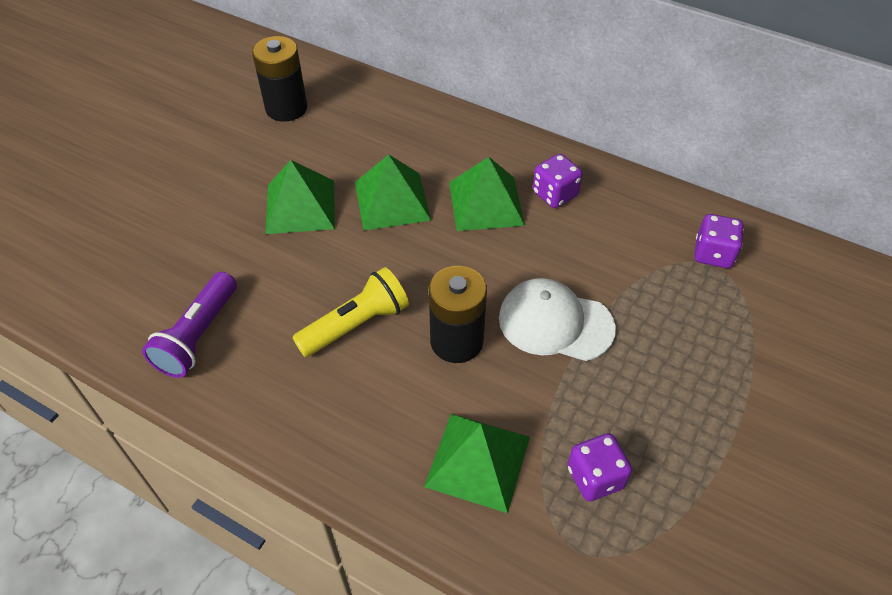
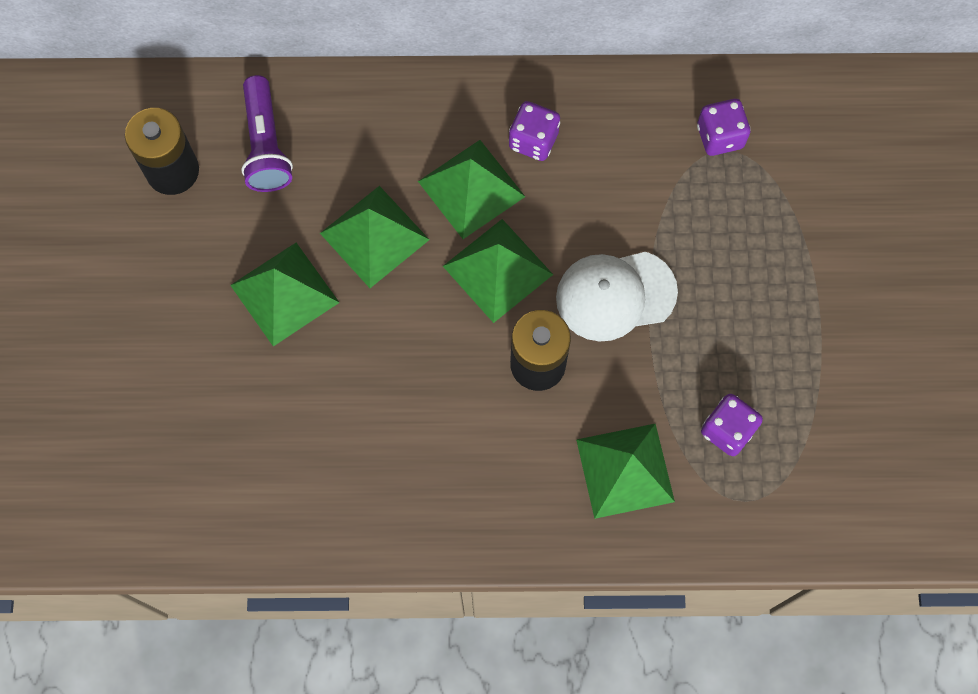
camera: 30 degrees left, 20 degrees up
purple flashlight [142,272,237,378] -> purple flashlight moved to [241,75,293,192]
yellow flashlight [292,267,409,357] -> none
none -> green pyramid [443,219,553,323]

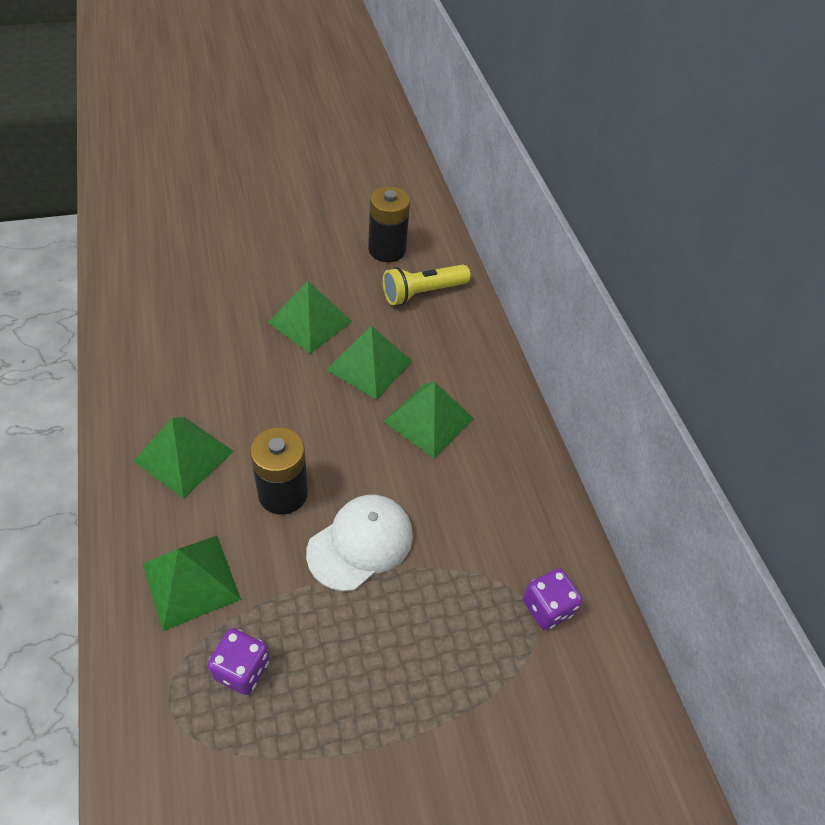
camera: 70 degrees right, 20 degrees down
purple flashlight [241,75,293,192] -> yellow flashlight [383,265,470,305]
green pyramid [443,219,553,323] -> green pyramid moved to [133,417,234,498]
purple dice [509,101,560,161] -> none
white cap [556,252,678,341] -> white cap turned 75 degrees clockwise [306,495,413,591]

